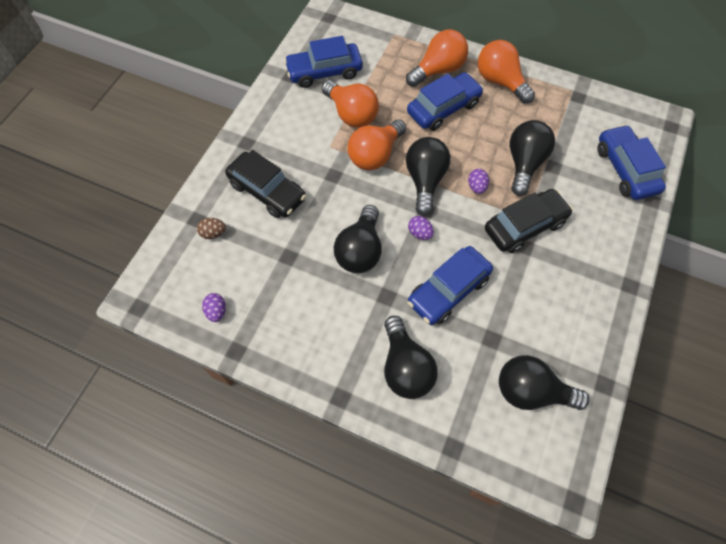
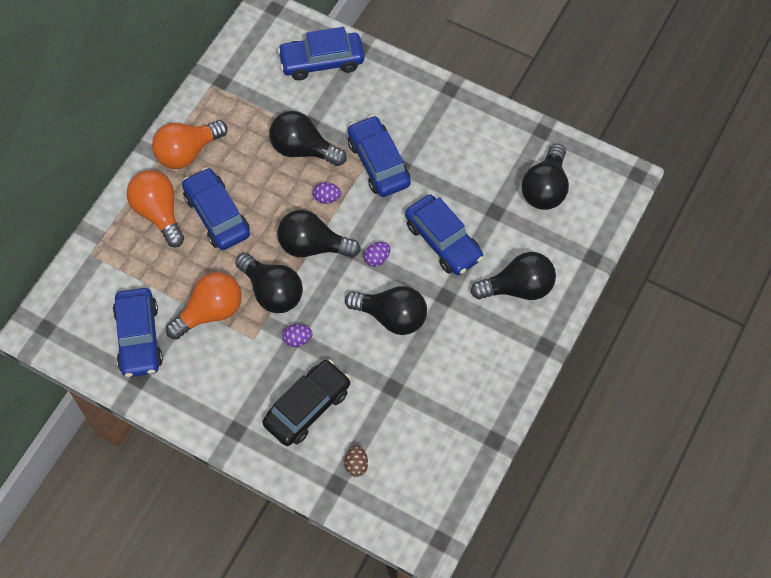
camera: 85 degrees left, 0 degrees up
purple egg [202,293,226,322] -> purple egg moved to [282,324,313,347]
orange light bulb [348,119,406,170] -> black light bulb [235,253,303,313]
black car [485,189,573,253] -> blue car [348,115,411,197]

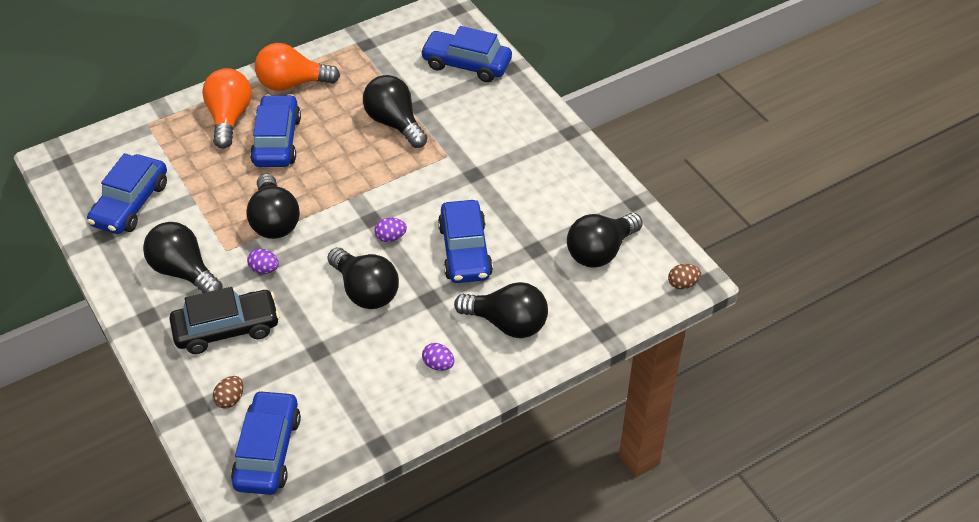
camera: 30 degrees right, 15 degrees down
orange light bulb [166,272,242,340] -> none
black light bulb [277,210,361,258] -> black light bulb moved to [143,222,223,293]
purple egg [313,182,341,204] -> purple egg moved to [422,343,454,371]
blue car [348,115,411,197] -> blue car moved to [231,390,301,495]
none -> brown egg [668,264,701,289]

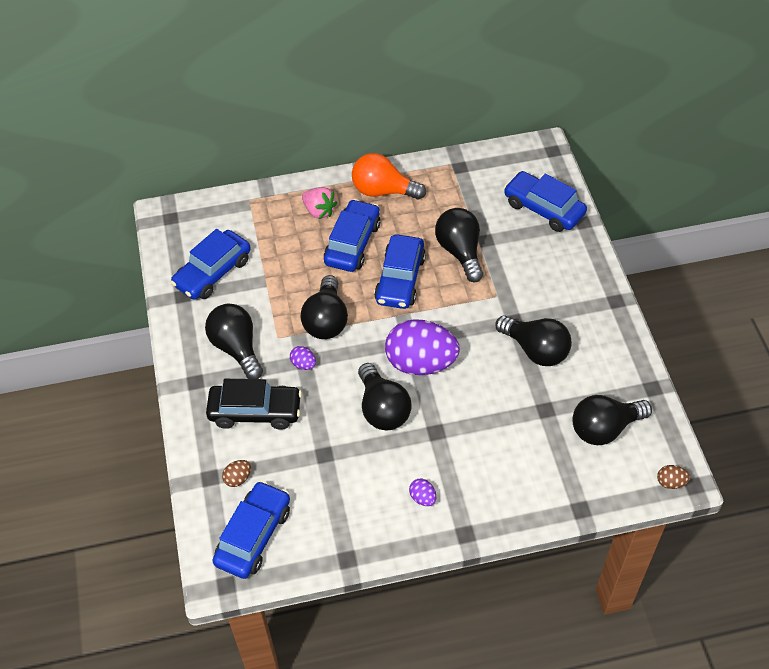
camera: 20 degrees right, 5 degrees up
orange light bulb [202,68,252,149] -> pink strawberry [302,187,337,219]
purple egg [374,218,407,242] -> purple egg [385,319,460,375], size x2.49
blue car [438,200,493,283] -> blue car moved to [374,235,426,309]
black light bulb [454,282,548,338] -> black light bulb moved to [495,315,572,366]

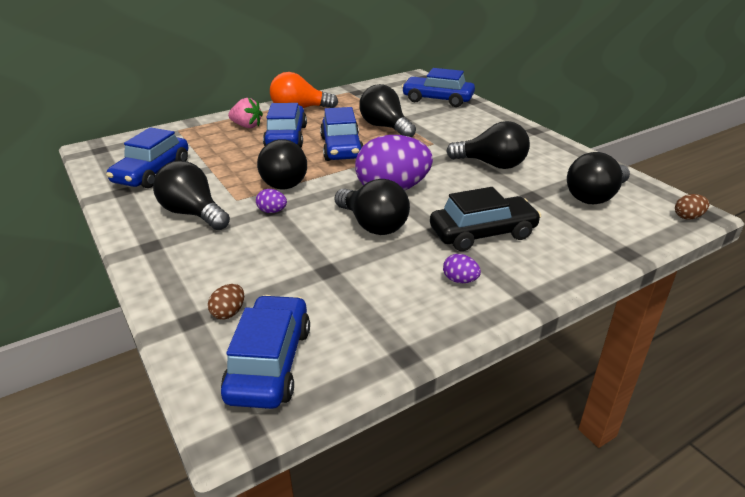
camera: 20 degrees left, 20 degrees down
black car [206,379,302,430] -> black car moved to [430,187,541,251]

